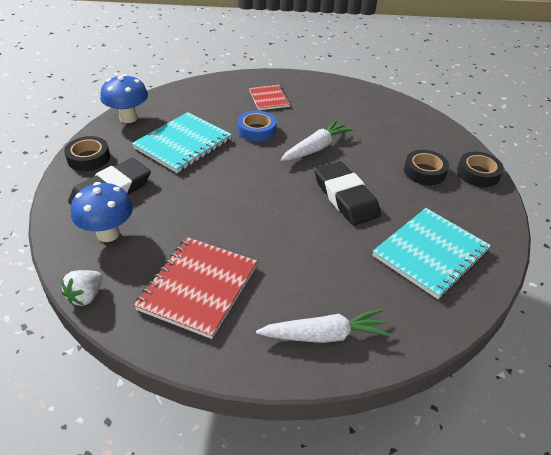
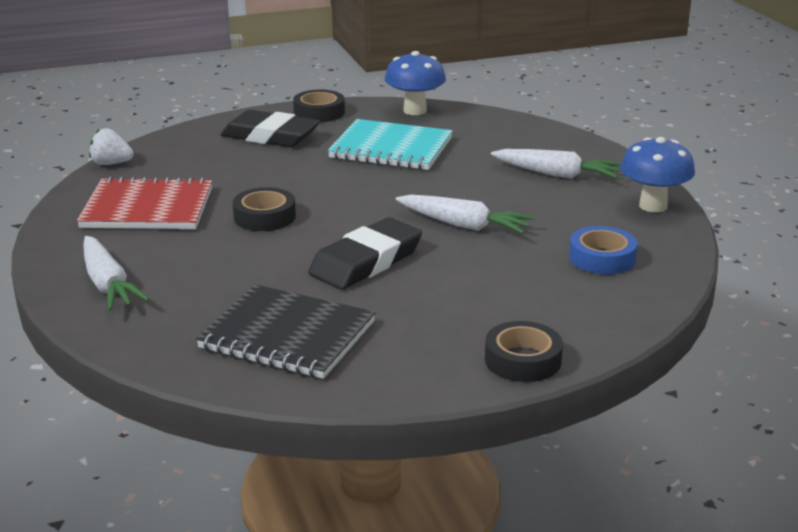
camera: 70 degrees right, 15 degrees down
blue mushroom [71,182,133,242] -> blue mushroom moved to [620,137,695,212]
blue tape [238,110,276,142] -> blue tape moved to [569,226,637,274]
red notebook [249,85,291,110] -> white carrot [491,149,621,178]
turquoise notebook [372,208,491,299] -> black notebook [196,284,376,379]
black tape [404,150,449,185] -> black tape moved to [233,187,296,231]

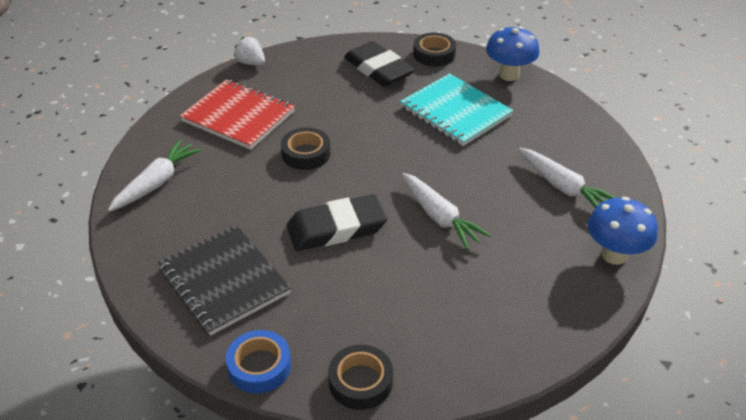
camera: 30 degrees right, 15 degrees up
white carrot [83,236,150,311] -> white carrot turned 150 degrees counterclockwise [108,140,201,212]
blue tape [569,226,637,274] -> blue tape moved to [226,330,291,394]

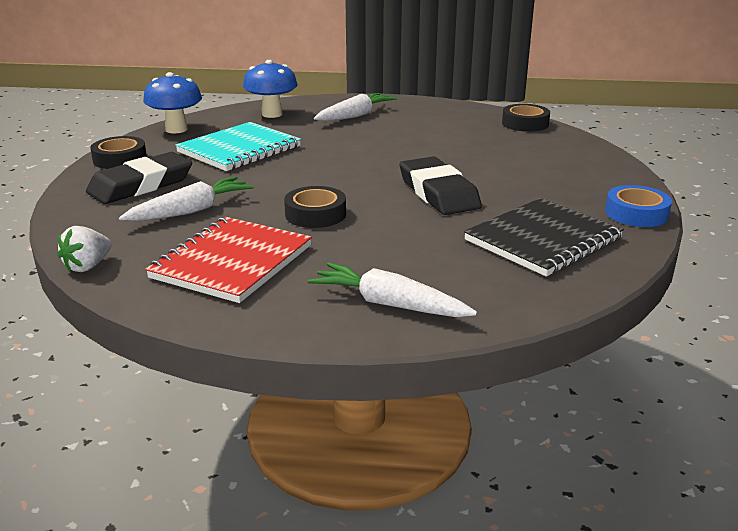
camera: 95 degrees left, 15 degrees down
black tape [328,345,393,410] -> black tape moved to [502,104,550,132]
white carrot [402,173,491,250] -> white carrot moved to [119,176,254,221]
blue mushroom [587,197,658,265] -> blue mushroom moved to [243,60,298,118]

